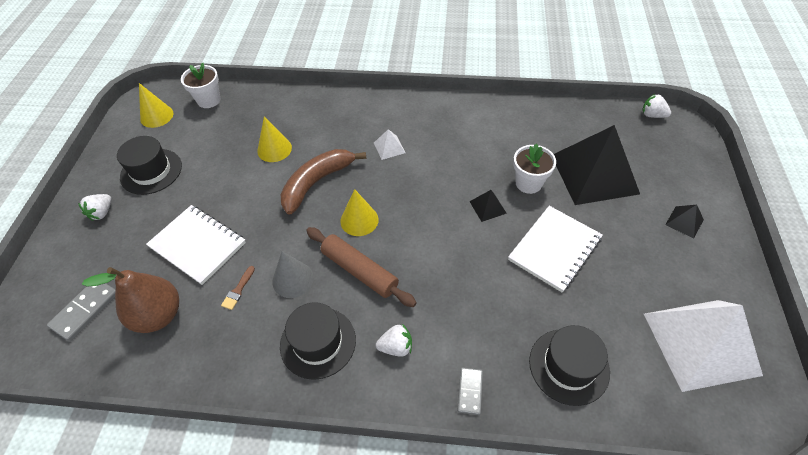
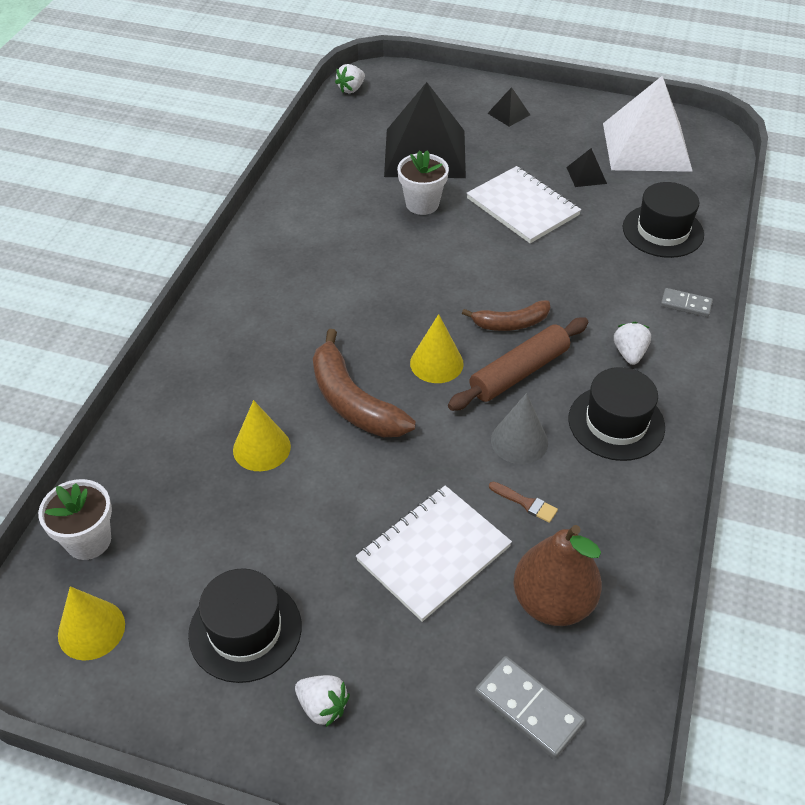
camera: 80 degrees left, 5 degrees down
white pyramid [374,129,406,160] -> none
black pyramid [469,190,507,222] -> black pyramid moved to [566,148,607,187]
none -> brown banana [462,300,550,331]

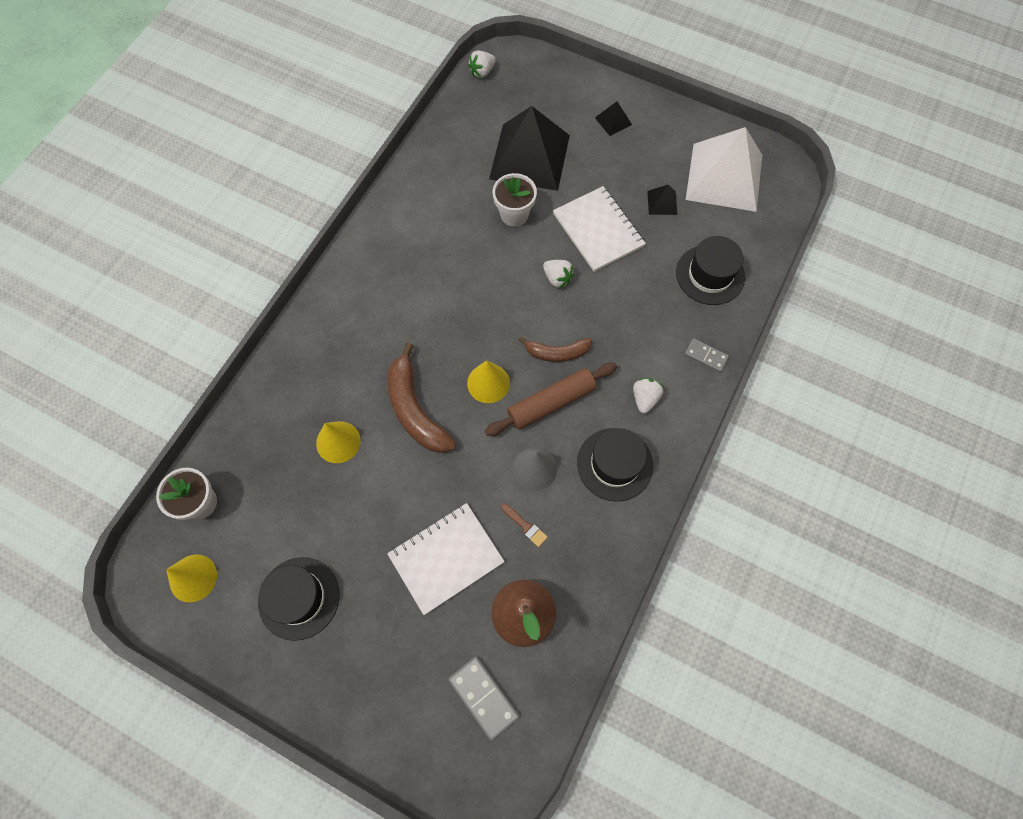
camera: 10 degrees right, 20 degrees up
white strawberry [295,675,350,727] -> white strawberry moved to [543,260,574,288]

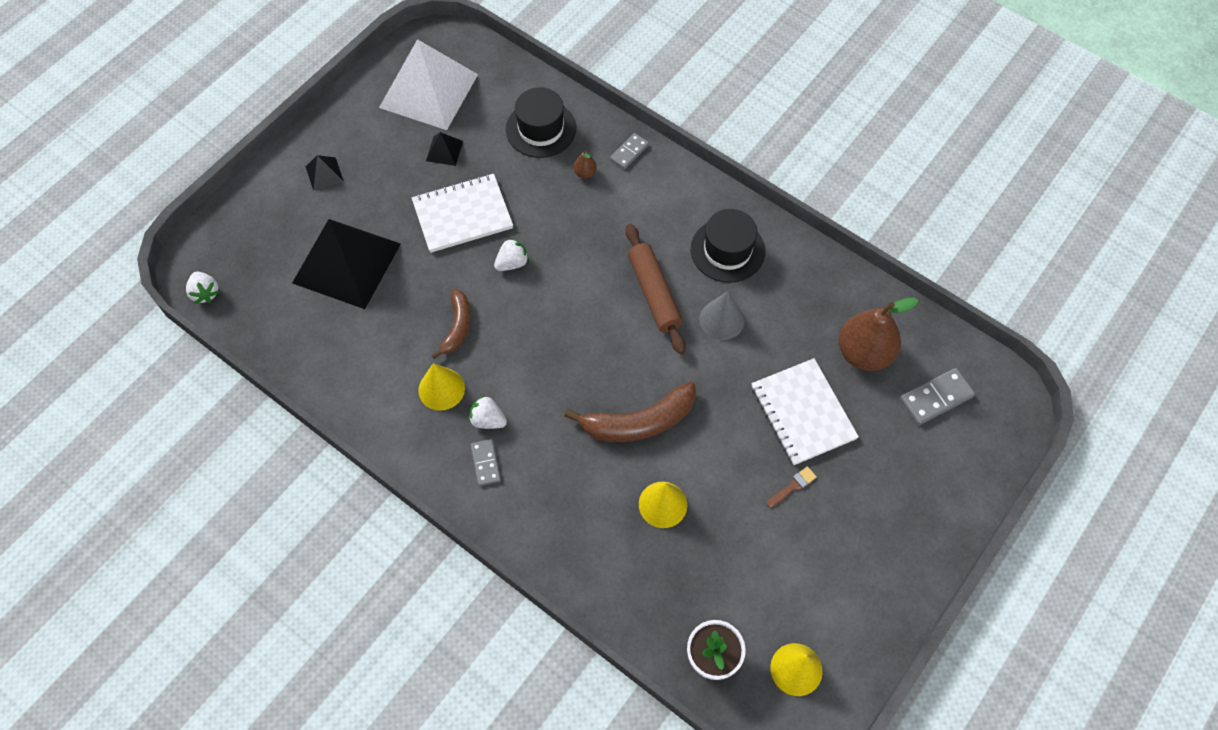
camera: 80 degrees left, 5 degrees down
black hat [258,557,340,641] -> none
yellow cone [467,361,510,403] -> yellow cone moved to [418,363,465,411]
white flower pot [493,173,537,227] -> none
brown brush [501,503,547,547] -> brown brush moved to [767,466,817,508]
brown banana [518,336,592,362] -> brown banana moved to [432,289,471,359]
white strawberry [633,378,663,413] -> white strawberry moved to [469,395,507,429]
none -> grey domino [471,439,501,486]
none -> brown pear [574,150,597,179]

